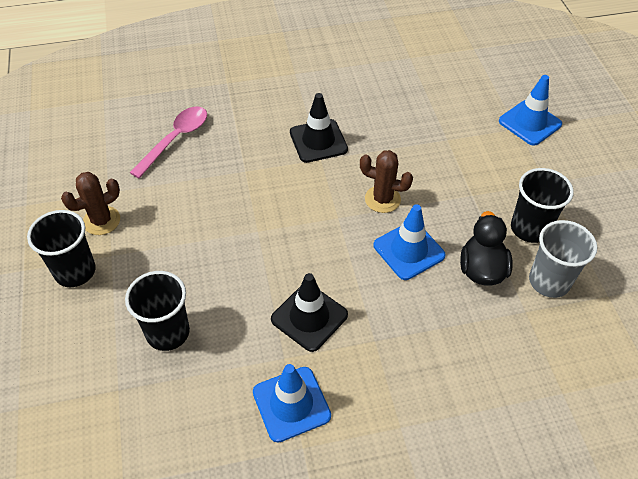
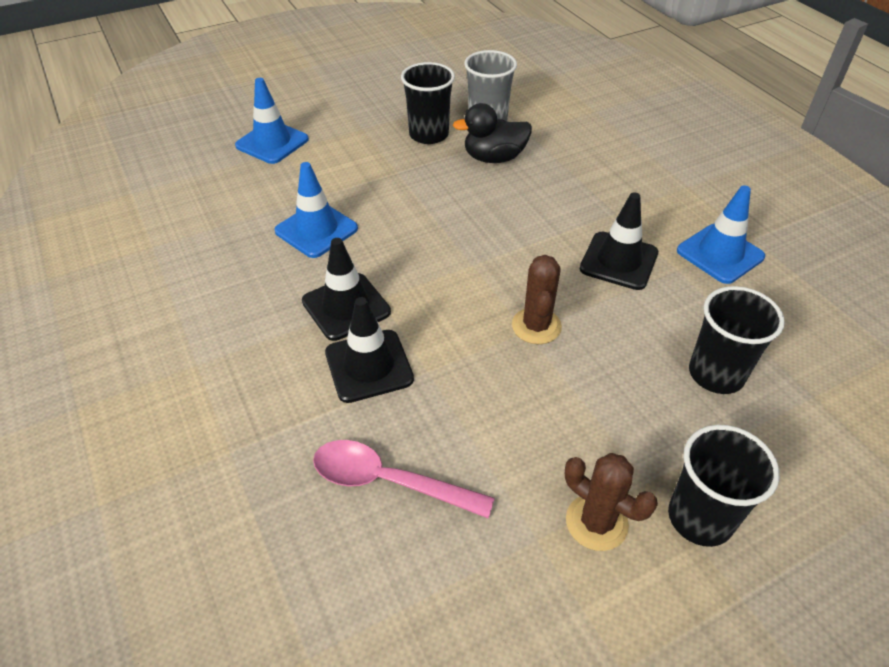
camera: 105 degrees left, 5 degrees down
brown cactus [360,150,413,213] -> brown cactus moved to [512,255,562,344]
blue traffic cone [373,204,445,280] -> blue traffic cone moved to [275,162,358,258]
none -> black traffic cone [325,297,414,403]

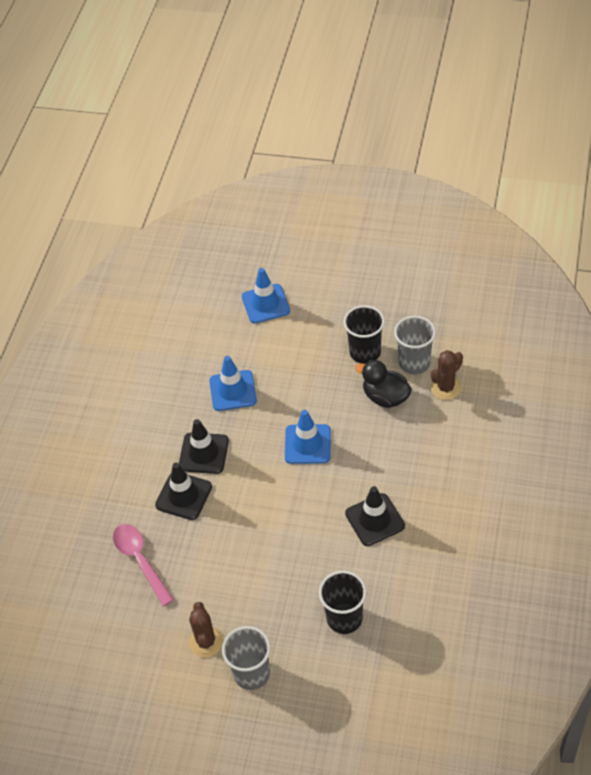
camera: 45 degrees right, 5 degrees up
brown cactus [512,255,562,344] -> brown cactus moved to [431,350,463,400]
black cup [668,425,780,547] -> grey cup [222,626,271,690]
blue traffic cone [677,185,765,284] -> blue traffic cone moved to [285,410,331,464]

